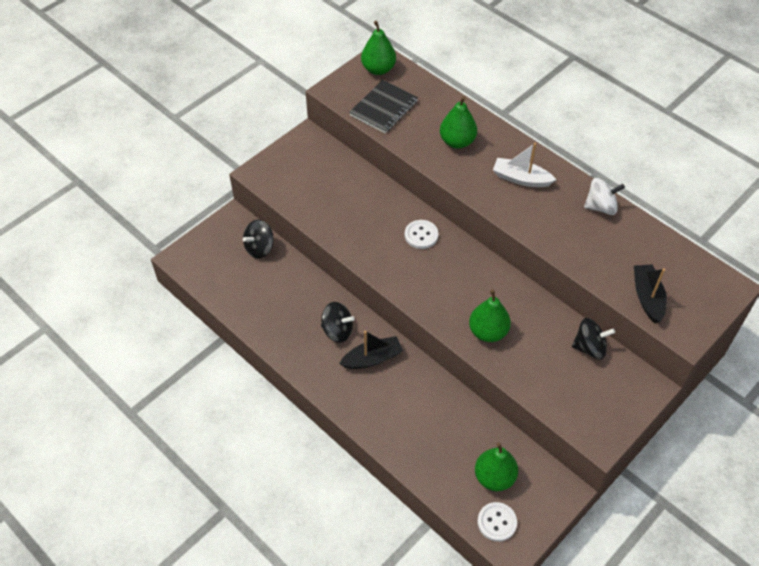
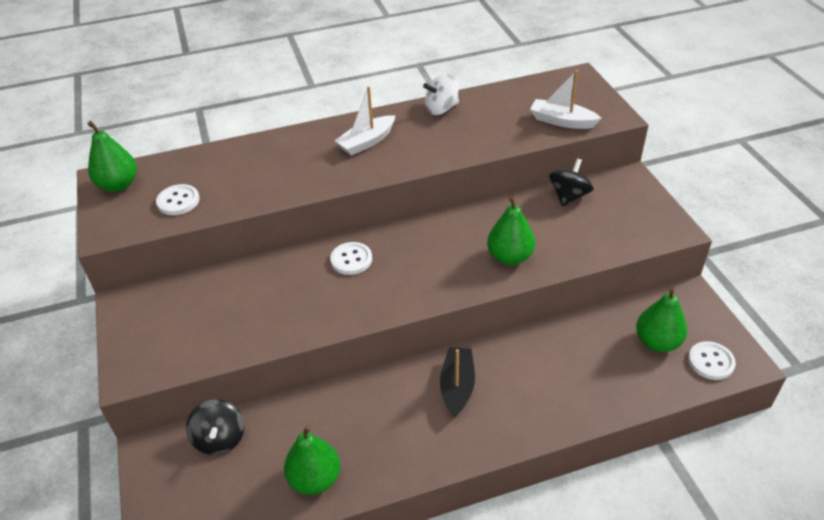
camera: 60 degrees left, 10 degrees down
black spinning top [321,302,354,343] -> none
black notebook [349,80,418,133] -> white button [156,184,200,215]
green pear [440,96,477,149] -> green pear moved to [284,425,340,495]
white spinning top [584,178,625,215] -> white spinning top turned 135 degrees counterclockwise [423,73,459,115]
black boat [634,264,667,323] -> white boat [530,70,601,129]

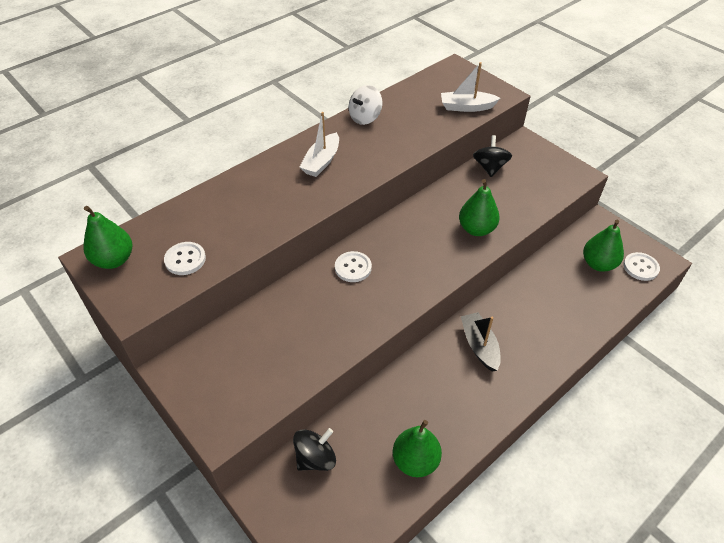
camera: 25 degrees left, 5 degrees up
black spinning top [186,399,244,455] -> black spinning top turned 90 degrees counterclockwise [293,428,336,471]

